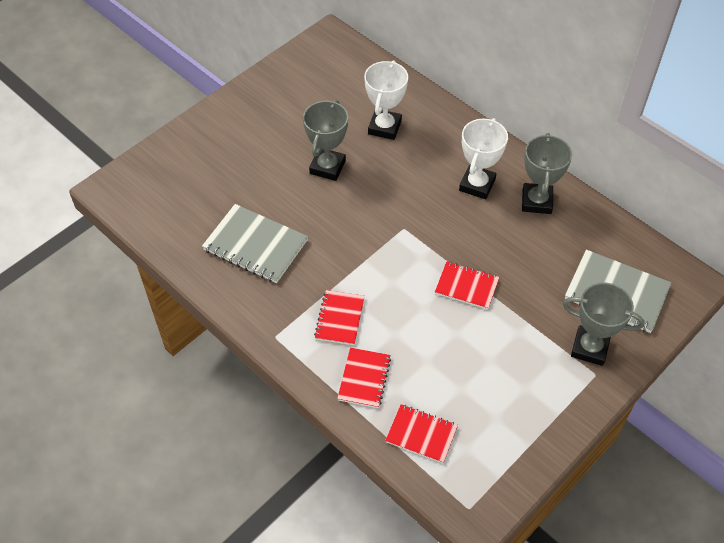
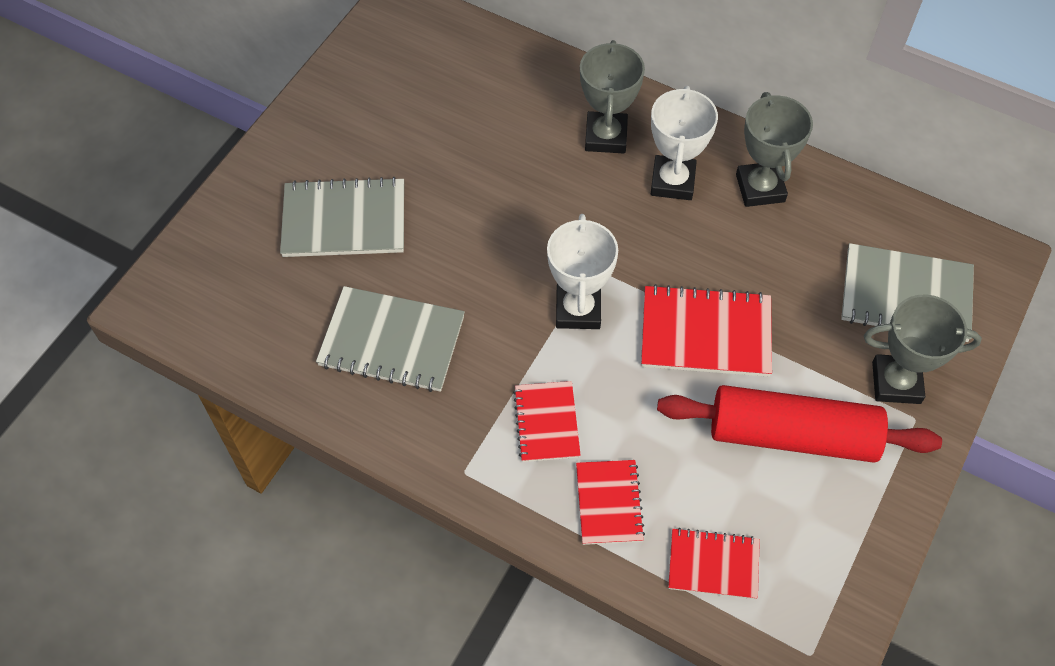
camera: 15 degrees left, 5 degrees up
grey trophy [303,100,348,181] -> grey trophy moved to [580,40,645,153]
white trophy [364,60,408,140] -> white trophy moved to [547,214,618,329]
red notebook [435,262,499,310] -> red notebook [641,284,772,377], size x1.61
none -> grey notebook [280,177,404,257]
none -> red rolling pin [657,385,942,463]

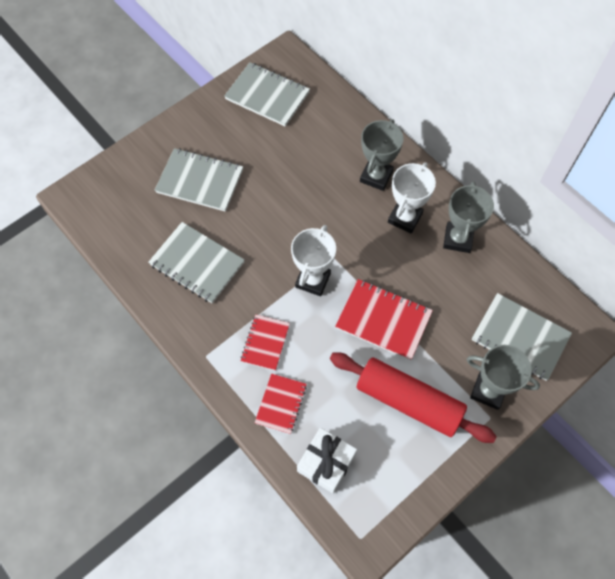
camera: 20 degrees right, 5 degrees up
red notebook [668,528,760,599] -> white gift [297,428,357,494]
none -> grey notebook [224,62,310,127]

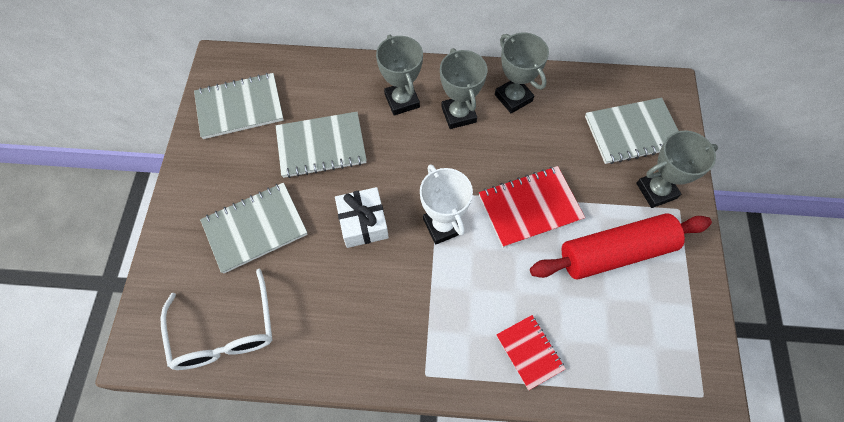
camera: 45 degrees left, 0 degrees up
grey notebook [148,222,245,303] -> grey notebook moved to [276,112,367,178]
red notebook [241,315,290,371] -> none
white gift [297,428,357,494] -> white gift moved to [335,187,389,248]
white trophy [388,163,436,233] -> grey trophy [440,48,487,129]
none -> white glasses [160,269,272,370]

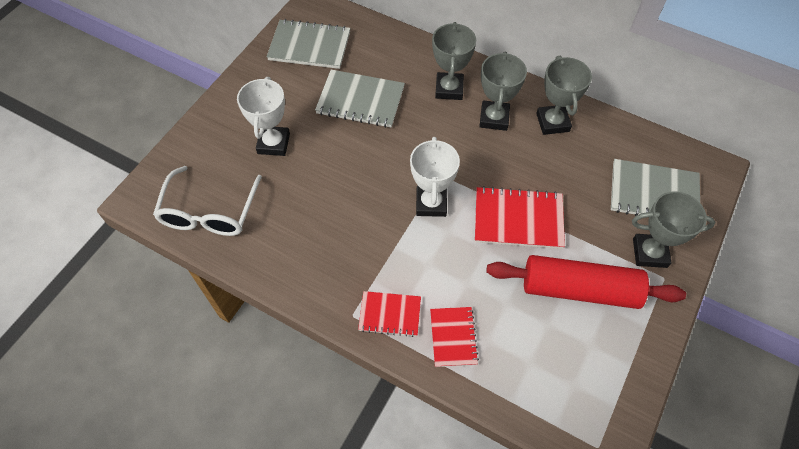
camera: 25 degrees right, 5 degrees down
grey notebook [200,183,308,274] -> white trophy [237,77,290,156]
white gift [335,187,389,248] -> none
none -> red notebook [358,291,421,337]

